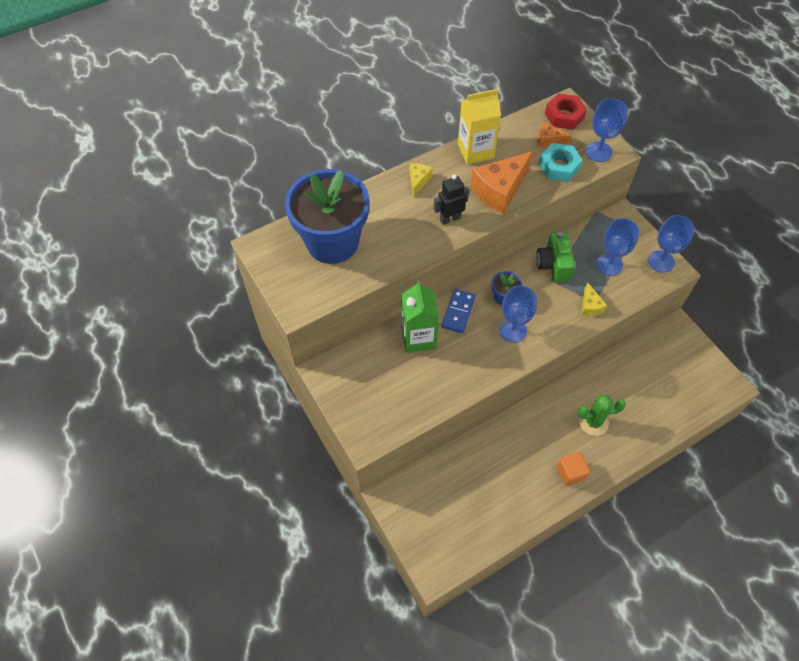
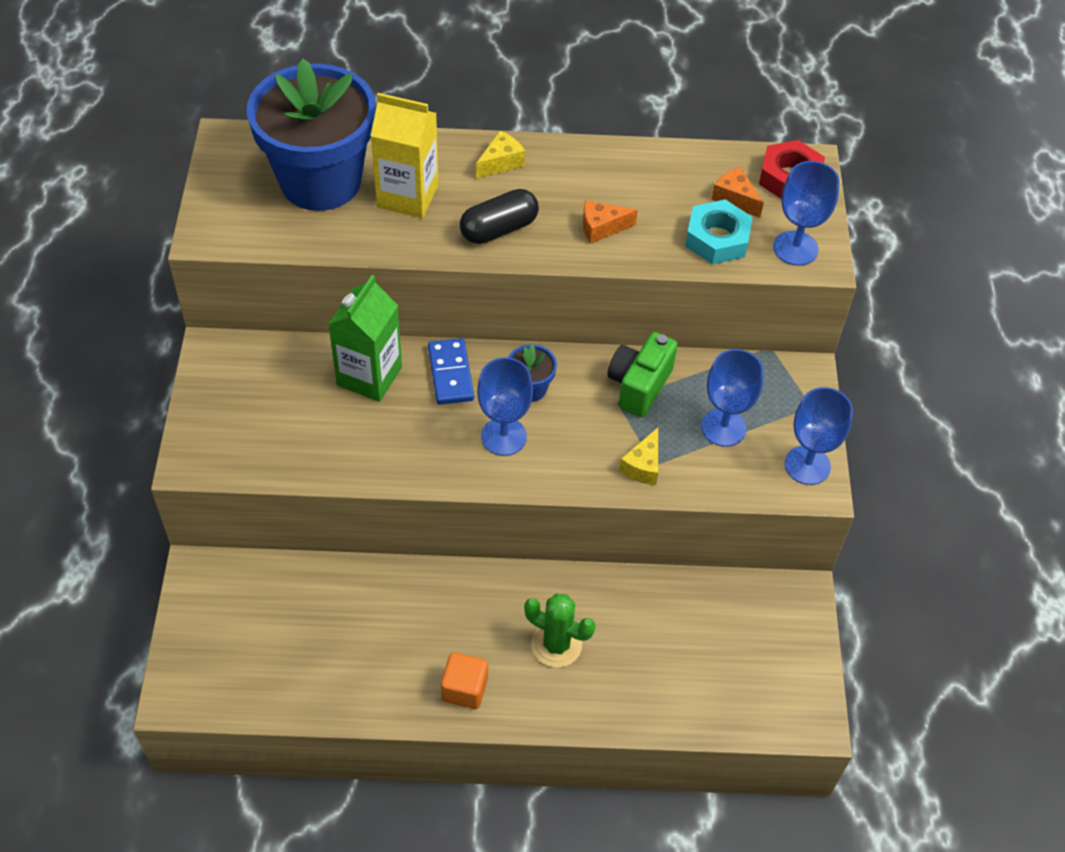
camera: 30 degrees right, 5 degrees down
black robot [434,174,469,225] -> black capsule [460,189,539,244]
blue domino [442,289,476,333] -> blue domino turned 60 degrees counterclockwise [428,338,474,405]
yellow carton [458,89,501,164] -> yellow carton moved to [371,93,439,218]
orange cheese [471,151,533,214] -> orange cheese [583,200,638,244], size x0.50

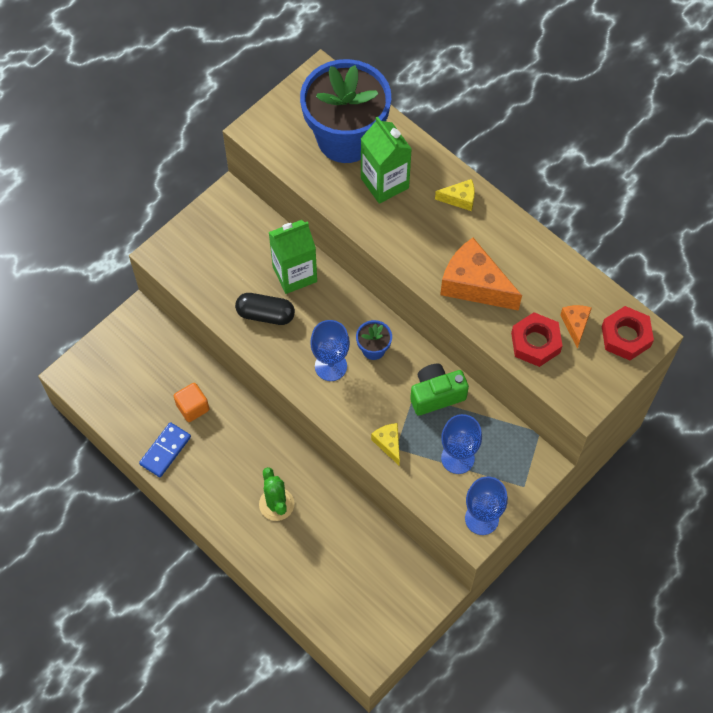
camera: 45 degrees right, 10 degrees up
yellow carton [371,93,439,218] -> green carton [361,116,412,204]
blue domino [428,338,474,405] -> blue domino moved to [139,422,191,477]
orange cube [441,652,488,709] -> orange cube moved to [174,383,209,422]
black capsule [460,189,539,244] -> black capsule moved to [235,293,295,325]
orange cheese [583,200,638,244] -> orange cheese [440,238,522,311], size x1.99
yellow cheese [619,428,658,485] -> yellow cheese turned 90 degrees clockwise [371,423,400,465]
turquoise nut [685,199,753,265] -> red nut [511,312,562,367]
blue goblet [773,161,840,266] -> none

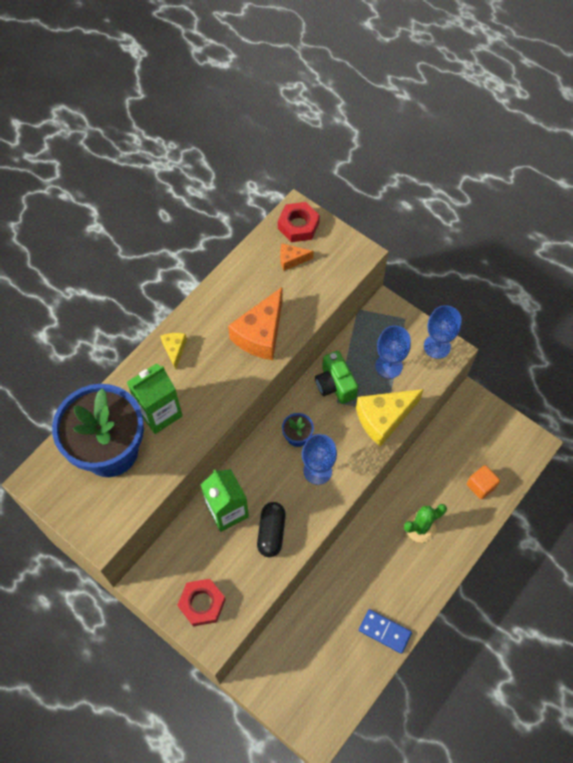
camera: 95 degrees left, 0 degrees up
orange cube [174,383,209,422] -> orange cube moved to [467,465,500,499]
yellow cheese [371,423,400,465] -> yellow cheese [356,389,424,447], size x1.99
red nut [511,312,562,367] -> red nut moved to [177,579,226,626]

